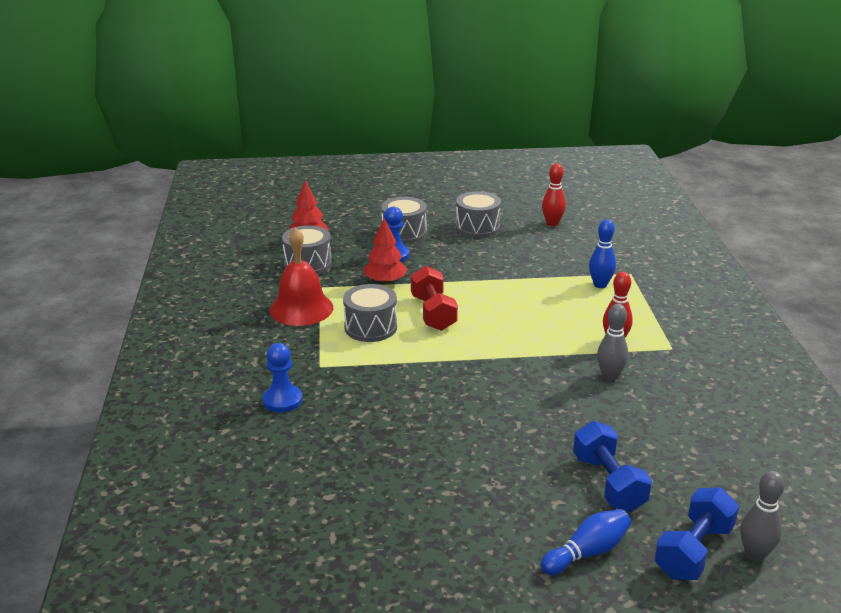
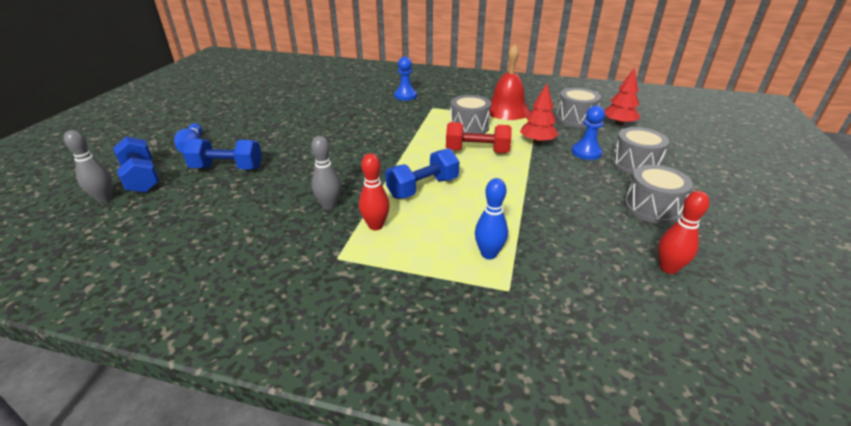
camera: 110 degrees right, 5 degrees up
none -> blue dumbbell [385,148,459,199]

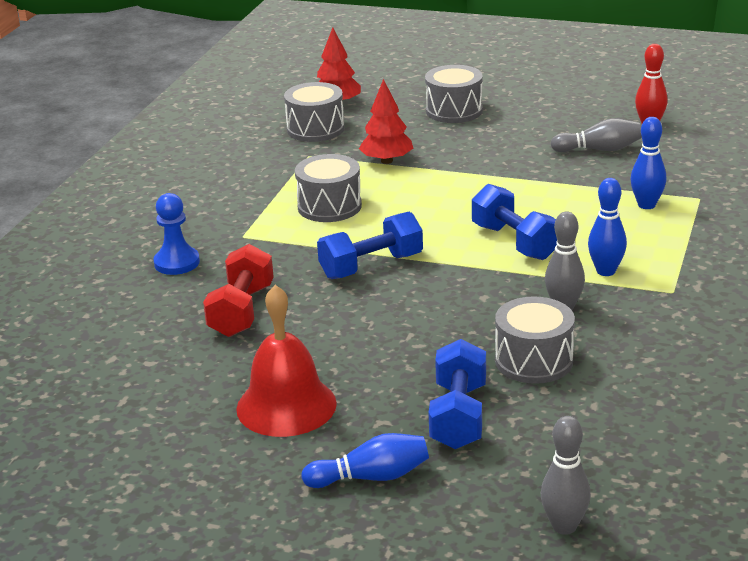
camera: 85 degrees left, 5 degrees down
blue dumbbell [113,136,159,193] -> blue dumbbell moved to [317,212,423,279]
red bowling pin [359,153,390,230] -> blue bowling pin [588,178,627,276]
red dumbbell [446,122,512,153] -> red dumbbell moved to [203,244,274,337]
red bell [489,44,530,120] -> red bell moved to [236,285,337,437]
blue pawn [572,105,605,160] -> none
grey drum [624,165,693,224] -> grey drum moved to [495,296,575,384]
none -> grey bowling pin [551,118,642,152]

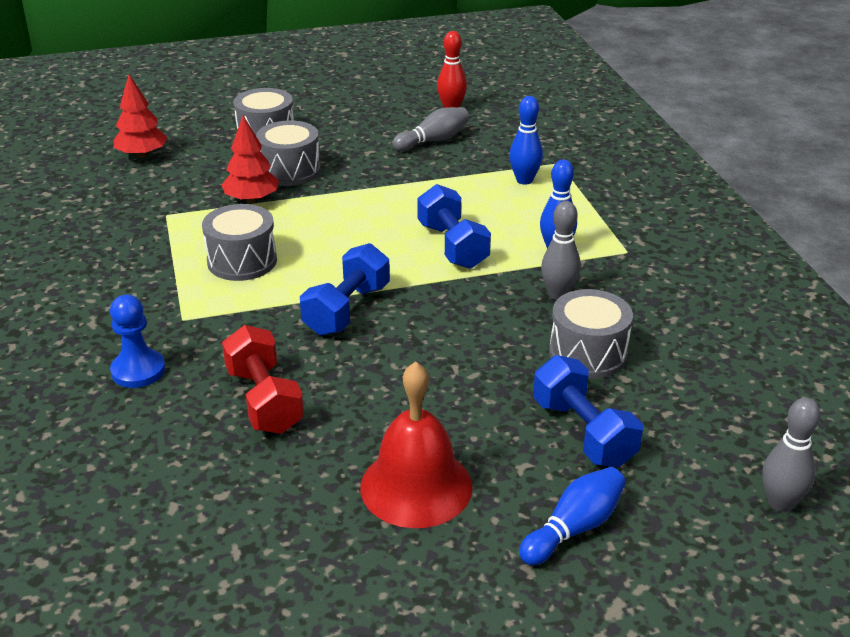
camera: 35 degrees left, 5 degrees up
grey drum [284,82,345,142] -> grey drum moved to [256,120,321,186]
blue dumbbell [472,184,557,260] -> blue dumbbell turned 45 degrees clockwise [418,184,491,269]

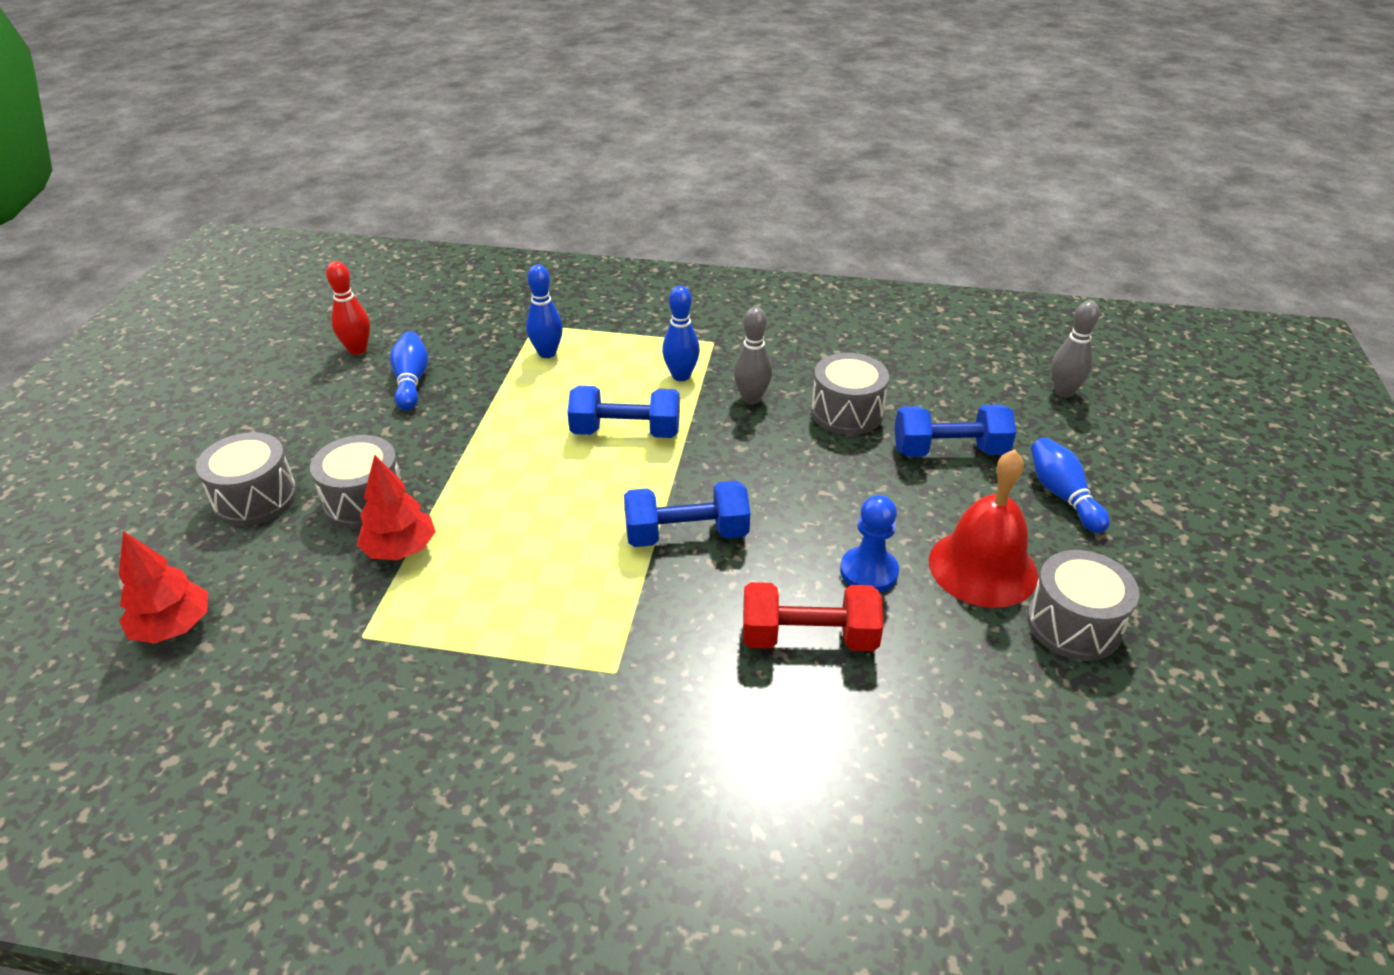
camera: 65 degrees left, 5 degrees up
blue pawn [110,295,165,388] -> blue pawn moved to [840,495,899,593]
grey drum [202,204,277,281] -> grey drum moved to [1027,550,1139,661]
blue dumbbell [300,243,390,336] -> blue dumbbell turned 60 degrees counterclockwise [624,481,750,547]
grey bowling pin [392,107,469,151] -> blue bowling pin [390,331,428,411]

